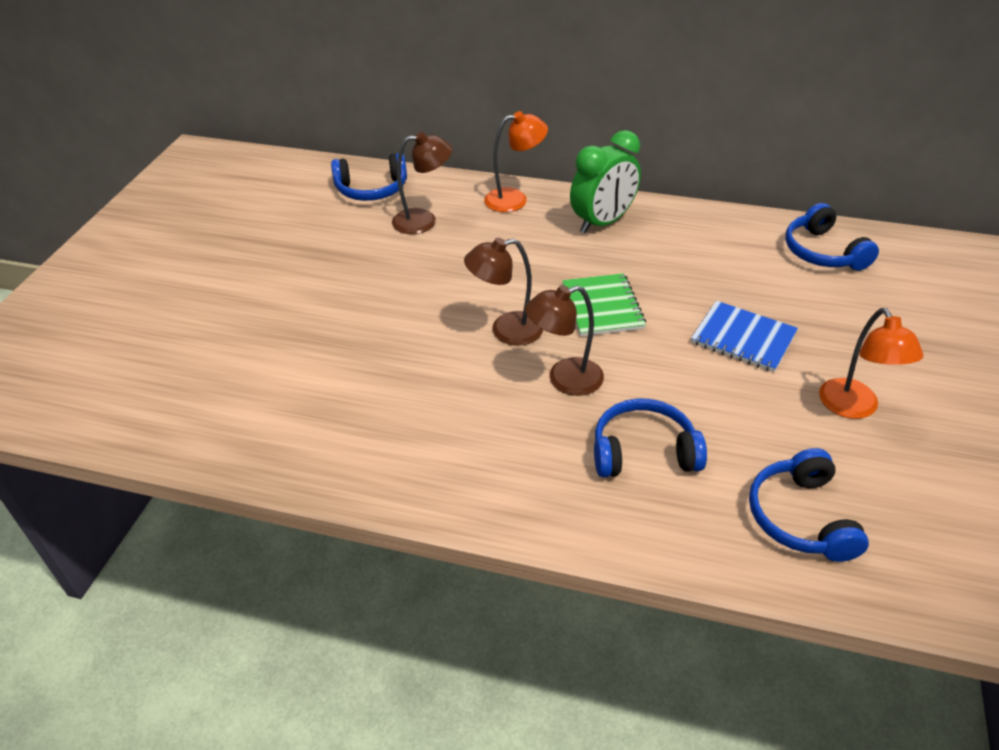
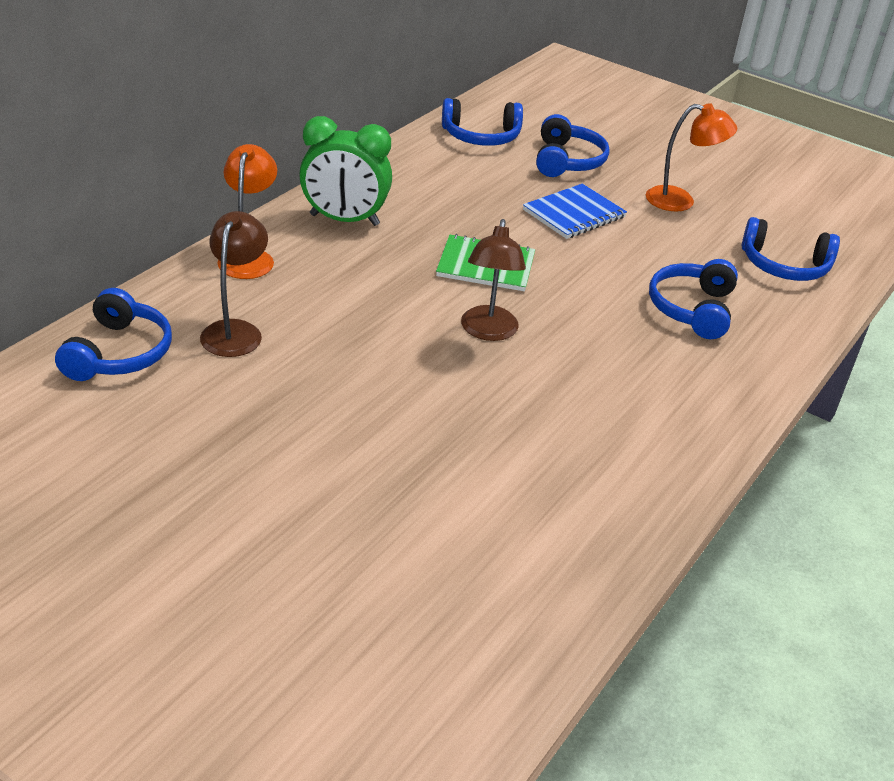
camera: 75 degrees left, 5 degrees down
brown lamp [525,285,604,396] -> none
green clock [570,130,641,233] -> green clock turned 120 degrees clockwise [299,116,392,226]
none -> blue headphones [536,114,610,177]

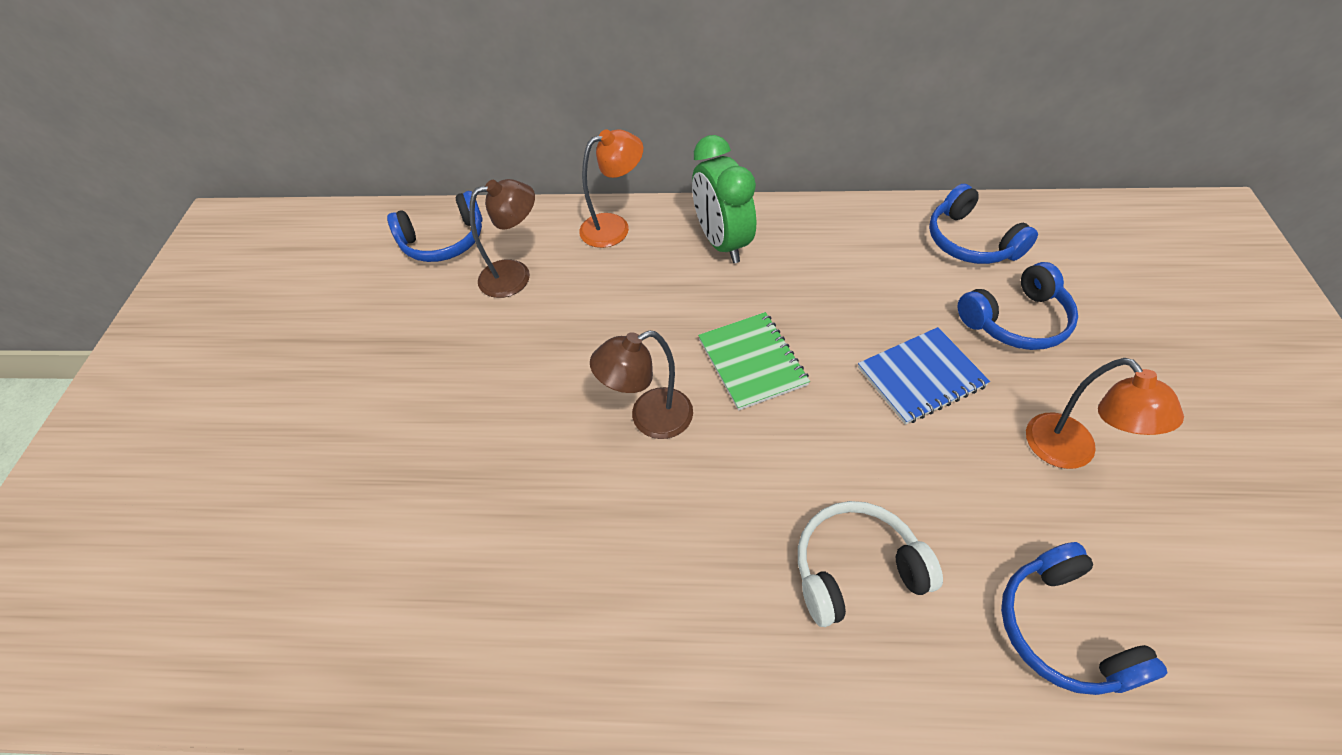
camera: 65 degrees right, 15 degrees up
blue notebook [523,184,627,239] -> blue notebook turned 45 degrees counterclockwise [858,327,990,425]
blue headphones [649,259,738,339] -> white headphones [798,501,943,627]

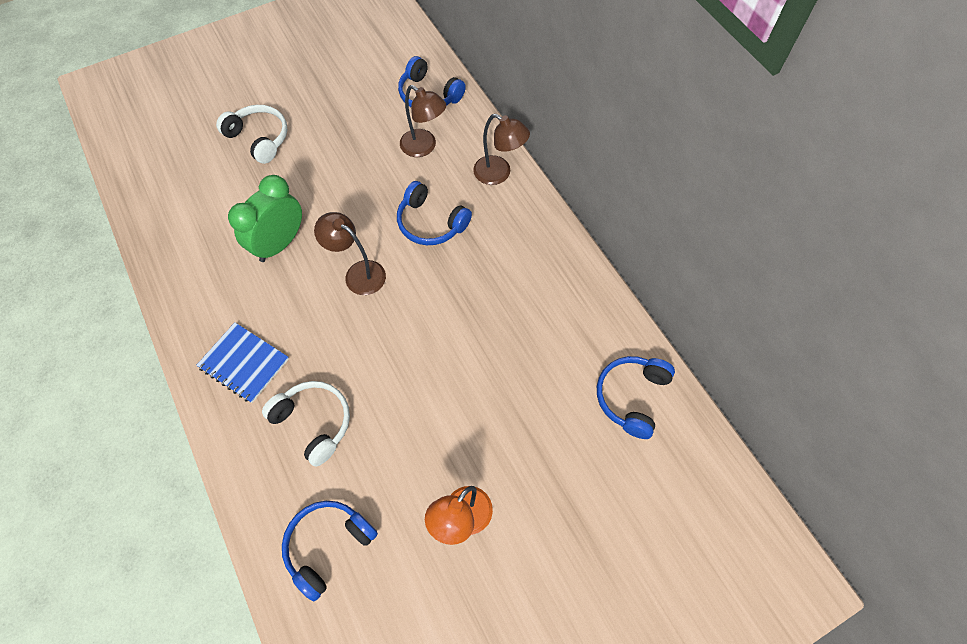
camera: 55 degrees right, 10 degrees up
orange lamp [579,129,643,248] -> brown lamp [473,114,530,185]
green clock [692,135,756,263] -> green clock moved to [228,175,302,262]
green notebook [698,312,810,411] -> none
blue notebook [858,327,990,425] -> blue notebook moved to [196,322,289,403]
blue headphones [958,262,1078,350] -> blue headphones moved to [397,181,472,245]
none -> white headphones [216,105,287,164]

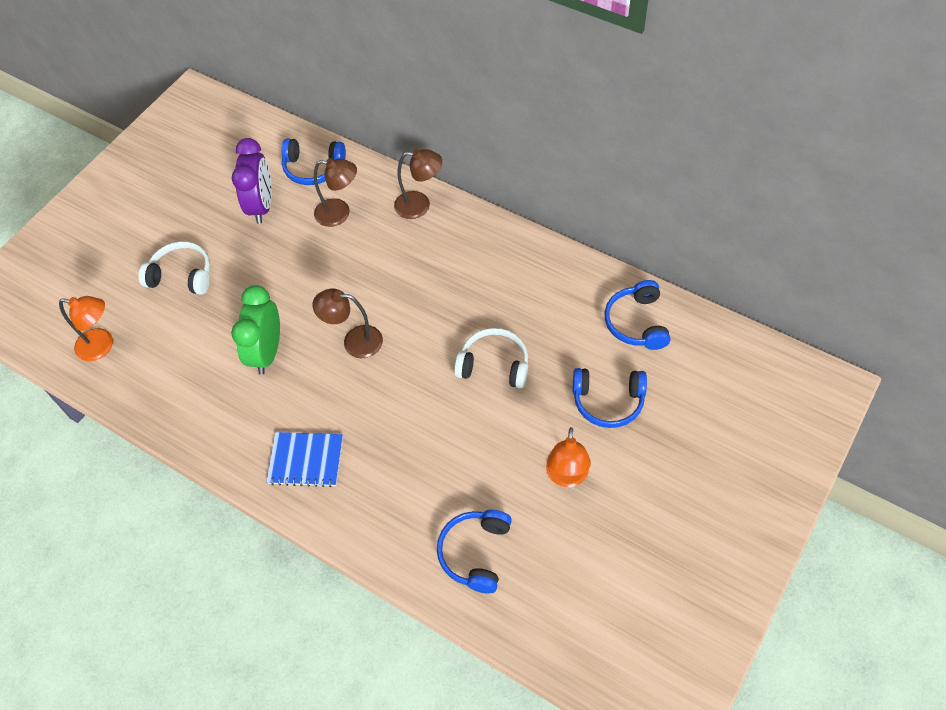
camera: 25 degrees left, 5 degrees down
white headphones [262,381,350,467] -> white headphones moved to [454,328,528,389]
blue headphones [397,181,472,245] -> blue headphones moved to [573,368,647,428]
none -> orange lamp [59,296,113,361]
none -> purple clock [232,138,272,224]

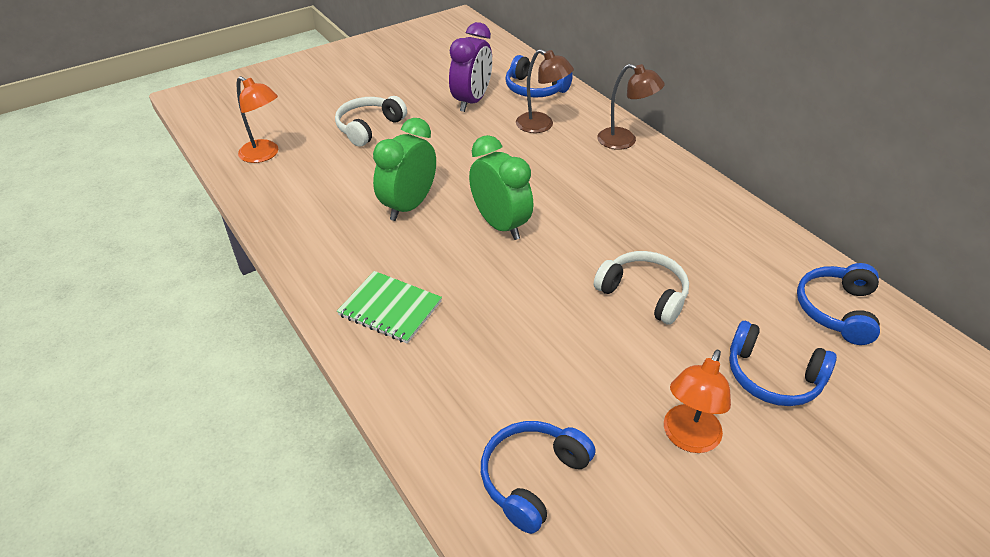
camera: 20 degrees right, 15 degrees down
white headphones [138,241,210,295] -> white headphones turned 90 degrees counterclockwise [335,96,407,147]
blue notebook [266,432,343,487] -> green notebook [337,271,442,344]
brown lamp [312,289,383,358] -> green clock [469,135,533,240]

